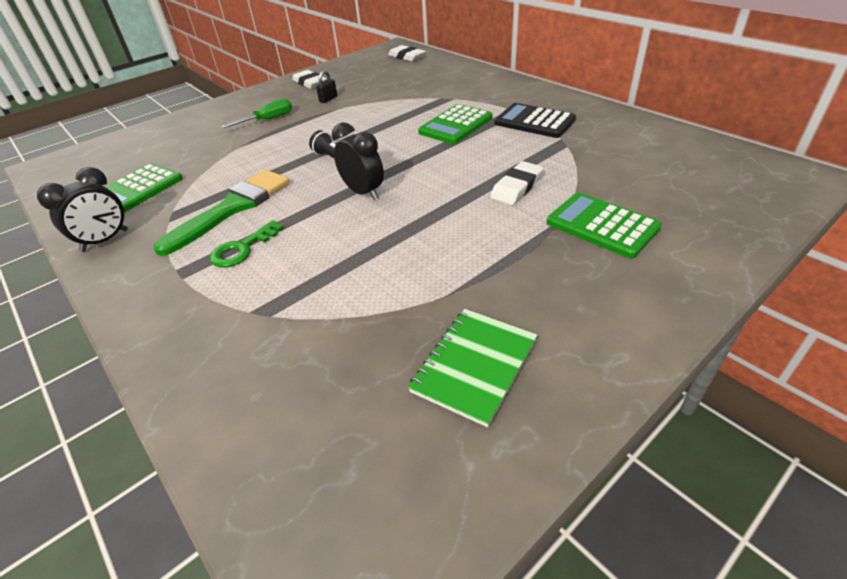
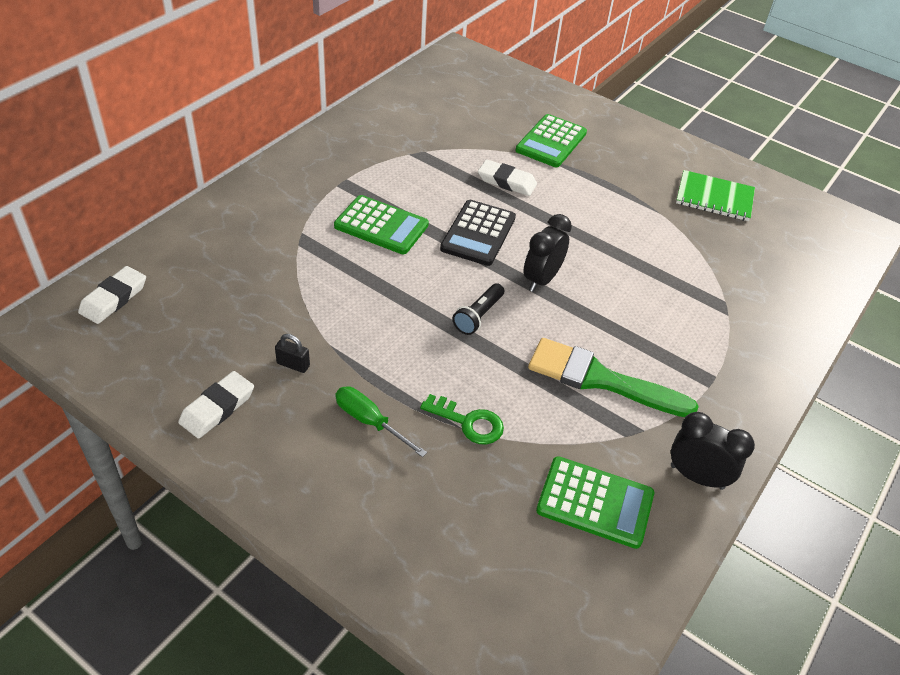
camera: 110 degrees left, 5 degrees up
green key [210,220,284,267] -> green key moved to [420,394,504,445]
black calculator [494,103,576,138] -> black calculator moved to [440,200,516,266]

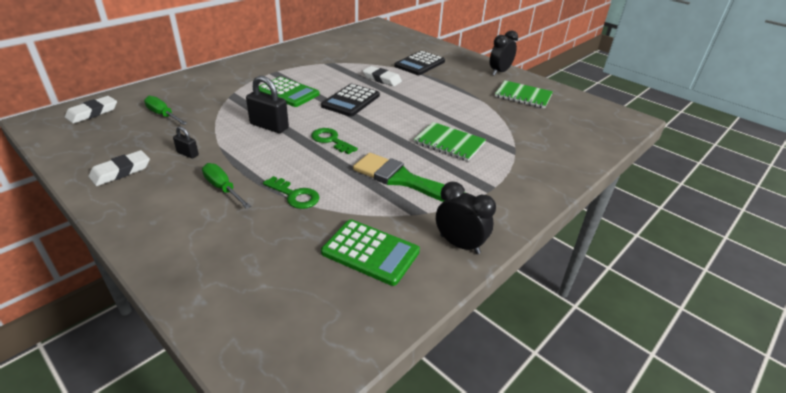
camera: 10 degrees right, 10 degrees down
black flashlight [453,283,504,335] -> green key [311,128,358,154]
green calculator [515,114,587,167] -> black calculator [394,51,445,75]
black clock [523,214,572,292] -> black clock moved to [490,30,518,76]
none -> green screwdriver [144,96,187,125]
none -> black padlock [246,76,289,133]
none -> green notebook [413,122,486,162]

